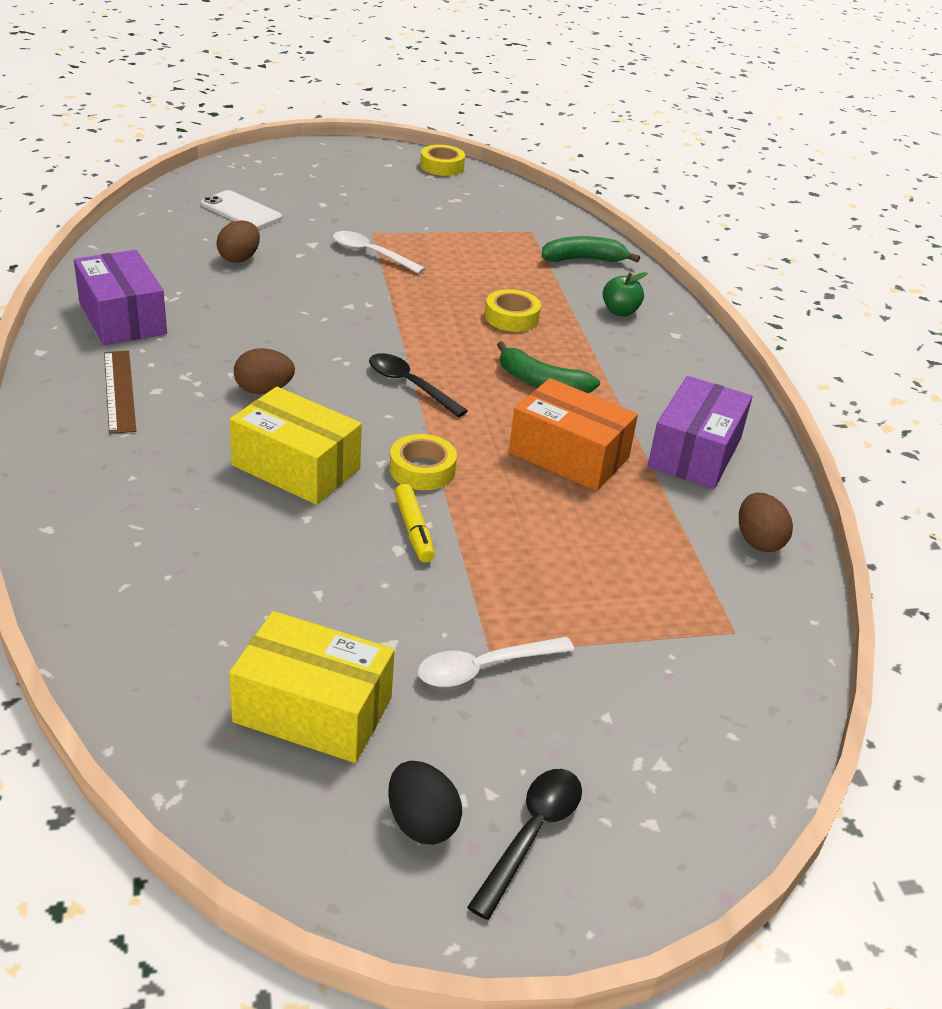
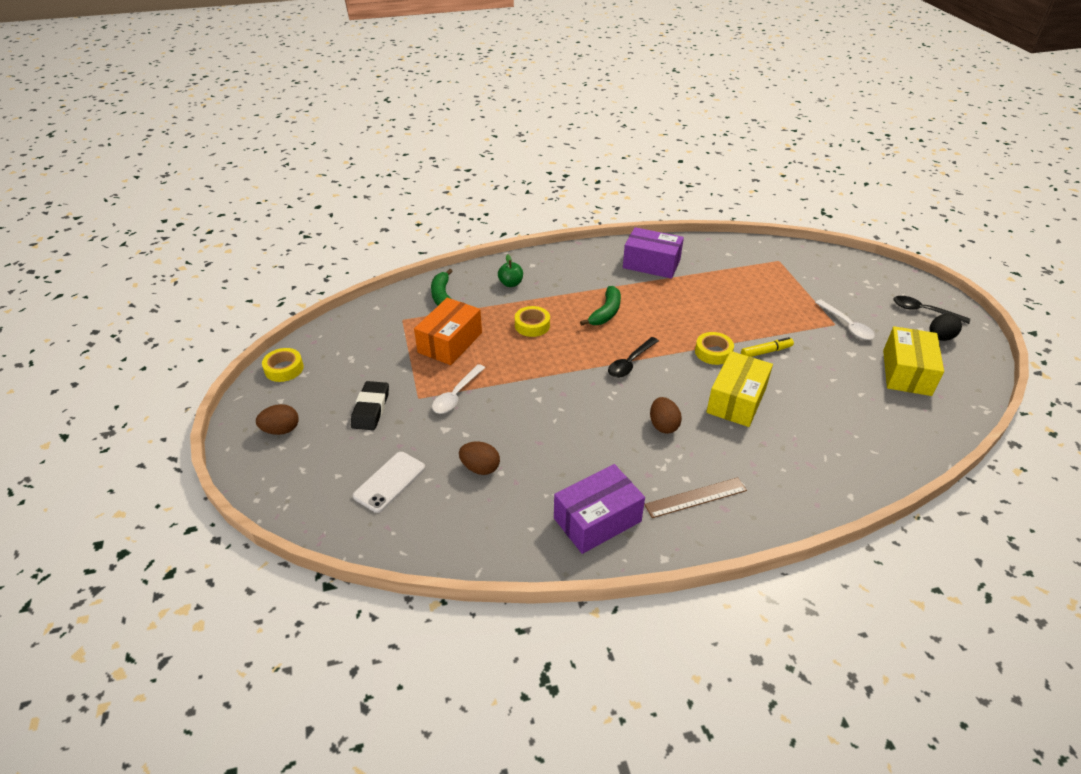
camera: 90 degrees left, 5 degrees up
orange box [509,378,638,491] -> orange box moved to [414,298,482,365]
brown egg [739,493,793,552] -> brown egg moved to [256,404,299,435]
none -> black eraser [351,381,389,430]

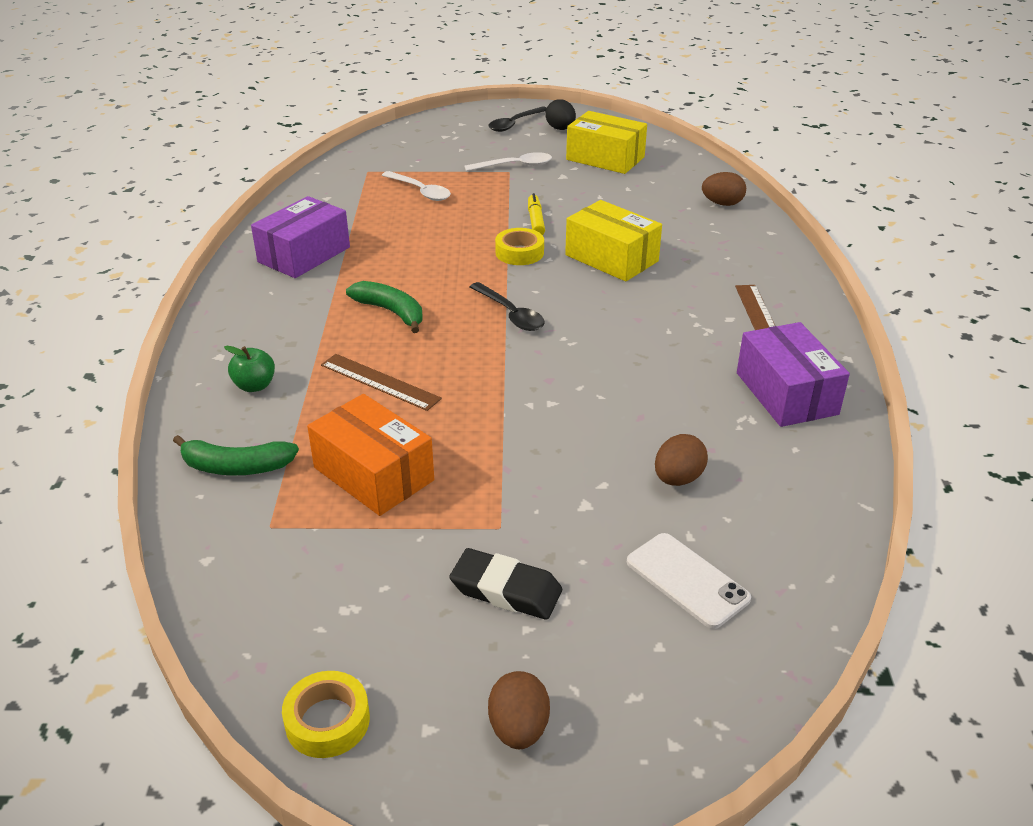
camera: 75 degrees left, 5 degrees down
white spoon [432,364,485,414] -> white spoon moved to [382,171,451,201]
yellow tape [515,306,550,337] -> brown ruler [321,354,442,411]
brown egg [650,397,682,434] -> brown egg moved to [702,172,746,206]

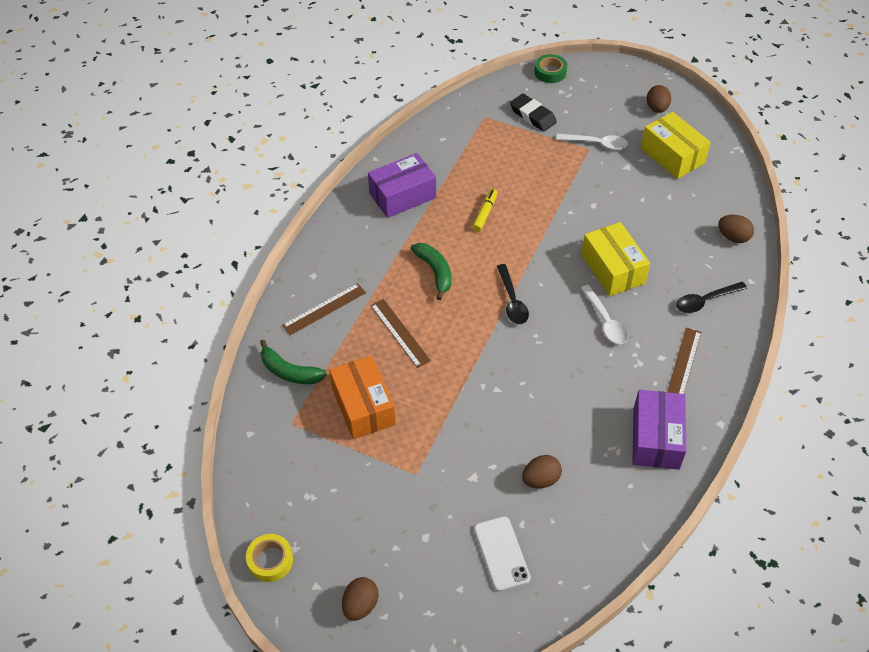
camera: 25 degrees right, 15 degrees up
green apple [224,346,275,392] -> brown ruler [282,283,366,335]
white spoon [382,171,451,201] -> white spoon moved to [581,285,628,344]
black eraser [449,548,562,620] -> black eraser moved to [510,94,557,132]
black spoon [488,107,547,132] -> black spoon moved to [676,282,747,313]
yellow tape [495,228,544,265] -> none
yellow marker [528,193,545,235] -> yellow marker moved to [472,189,497,232]
black egg [545,99,576,130] -> brown egg [647,85,671,113]
none -> green tape [535,54,567,83]

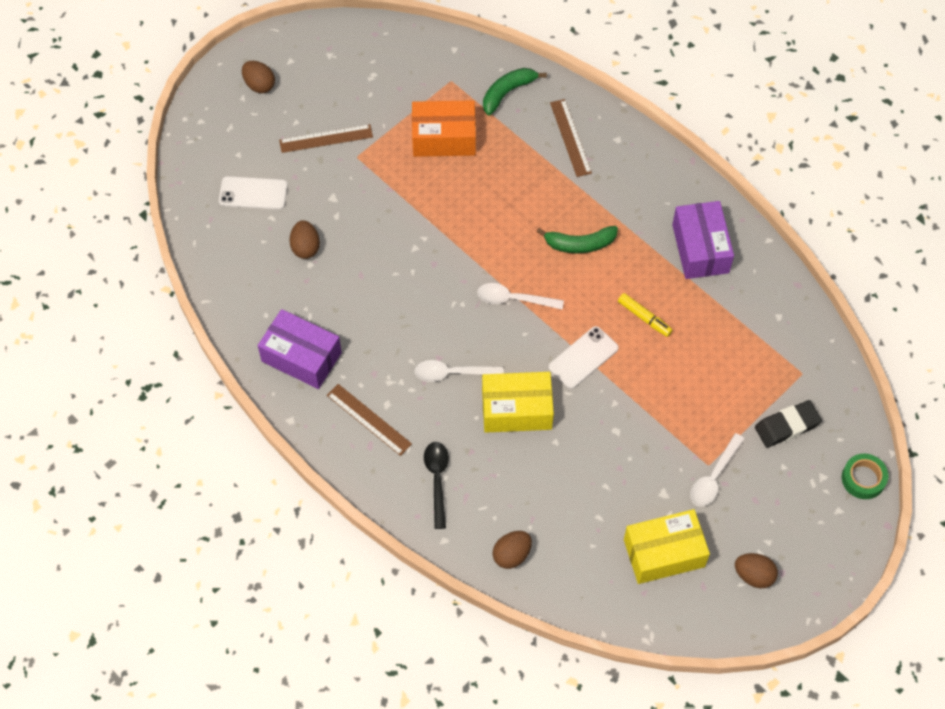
camera: 110 degrees right, 10 degrees up
yellow tape [246,534,293,582] -> none
brown ruler [370,299,431,368] -> brown ruler moved to [279,124,373,153]
black spoon [497,264,529,324] -> white spoon [477,283,564,310]
none -> white phone [548,326,619,389]

